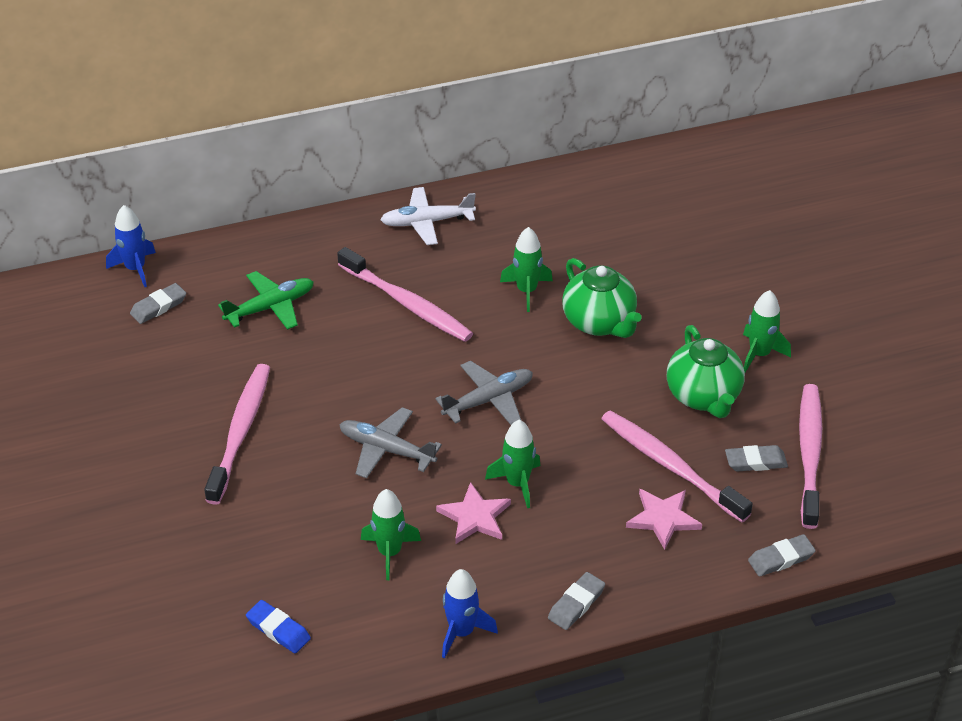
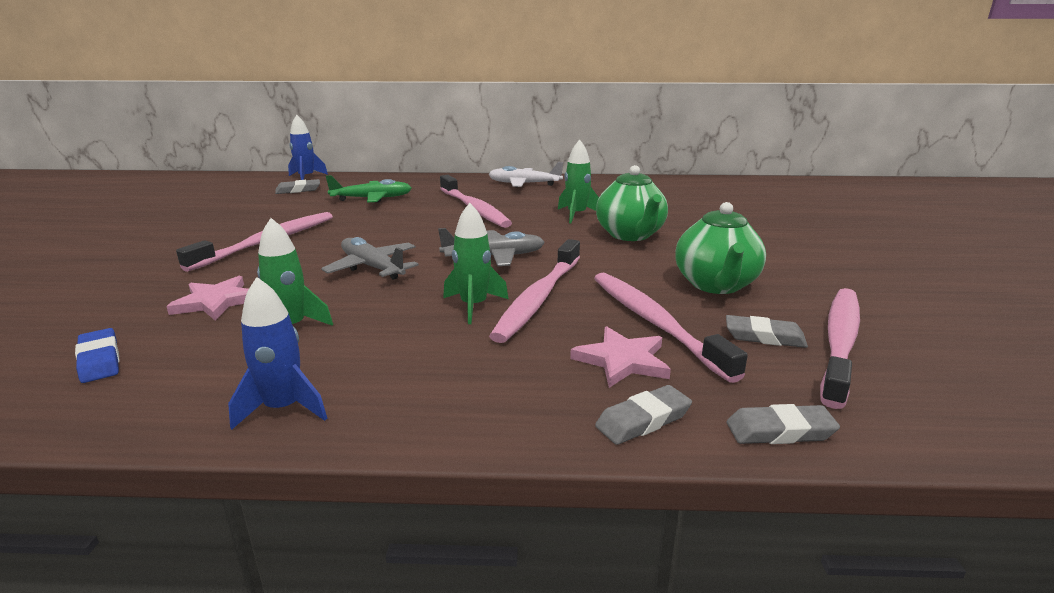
camera: 20 degrees right, 20 degrees down
pink star [436,482,511,544] -> pink star moved to [166,276,249,320]
grey eraser [548,572,605,630] -> grey eraser moved to [595,385,692,445]
green rocket [743,290,791,373] -> none
none -> pink toothbrush [489,239,580,343]

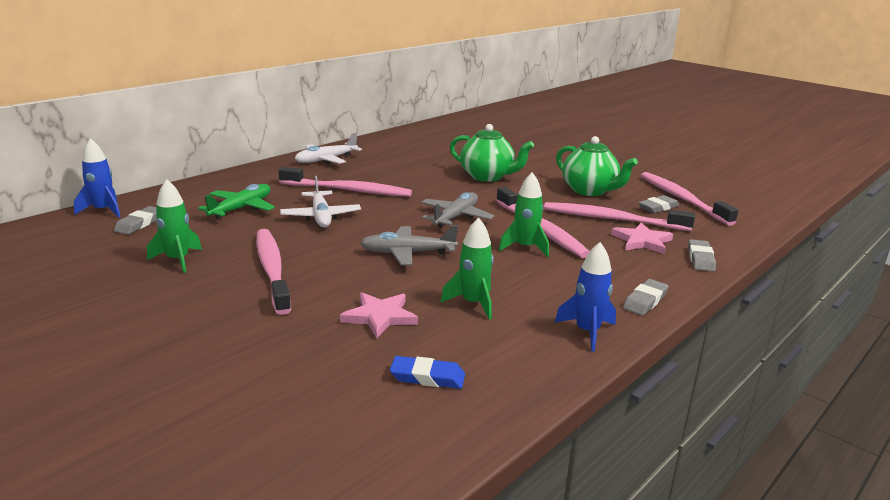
camera: 50 degrees left, 0 degrees up
green rocket [558,140,599,223] -> green rocket moved to [147,179,202,273]
grey eraser [726,404,840,444] -> grey eraser moved to [623,279,669,316]
none -> white plane [280,176,361,228]

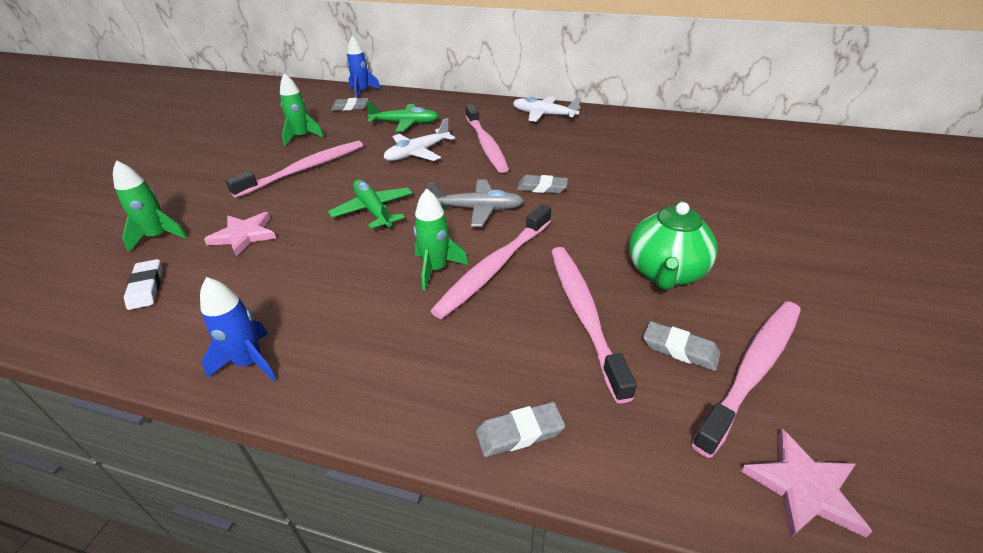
camera: 65 degrees right, 15 degrees up
grey plane [360,225,458,265] -> green plane [328,179,413,229]
blue eraser [390,356,465,389] -> white eraser [124,259,162,310]
green rocket [440,217,494,320] -> green rocket moved to [113,160,187,252]
green teapot [450,124,534,182] -> none
pink star [611,222,673,254] -> pink star moved to [741,429,872,537]
grey eraser [623,279,669,316] -> grey eraser moved to [517,175,568,194]

